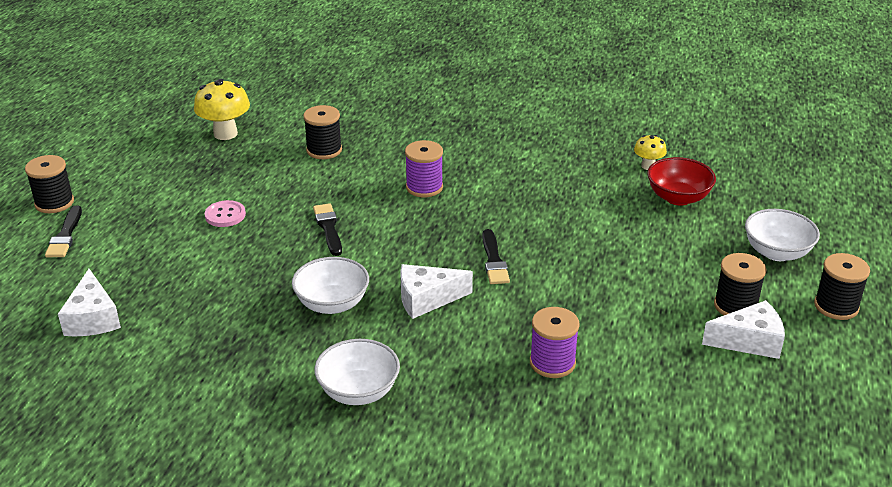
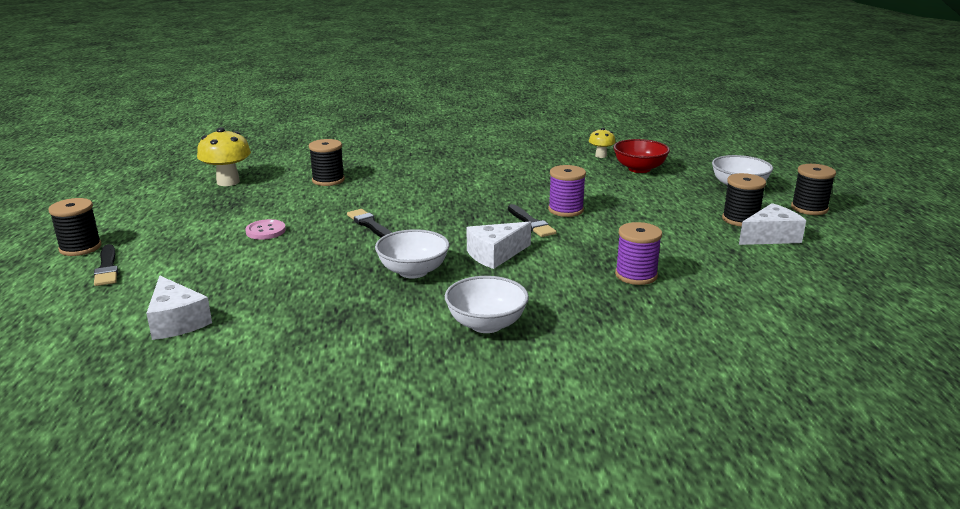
camera: 20 degrees left, 10 degrees down
purple spool [405,140,443,197] -> purple spool moved to [548,165,586,217]

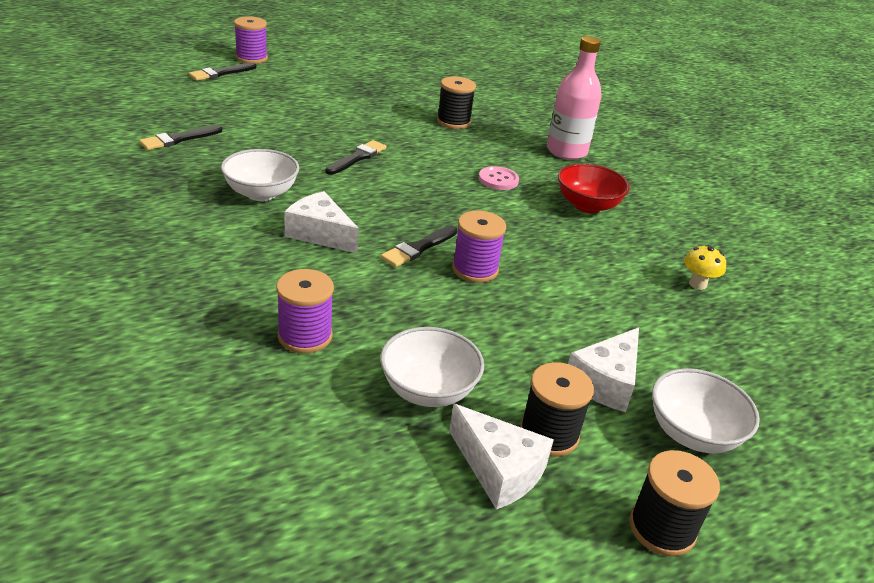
camera: 65 degrees right, 10 degrees up
black spool [48,198,102,256] -> purple spool [234,16,268,64]
white cheese [146,276,212,340] -> white cheese moved to [568,327,639,412]
yellow mushroom [197,127,251,186] -> none
pink button [245,219,286,240] -> pink button moved to [479,166,519,190]
white bowl [445,276,529,333] -> white bowl moved to [380,327,484,407]
red bowl [613,139,670,173] -> red bowl moved to [558,164,630,213]
none -> black brush [139,125,223,150]
none -> pink bottle [547,36,602,160]

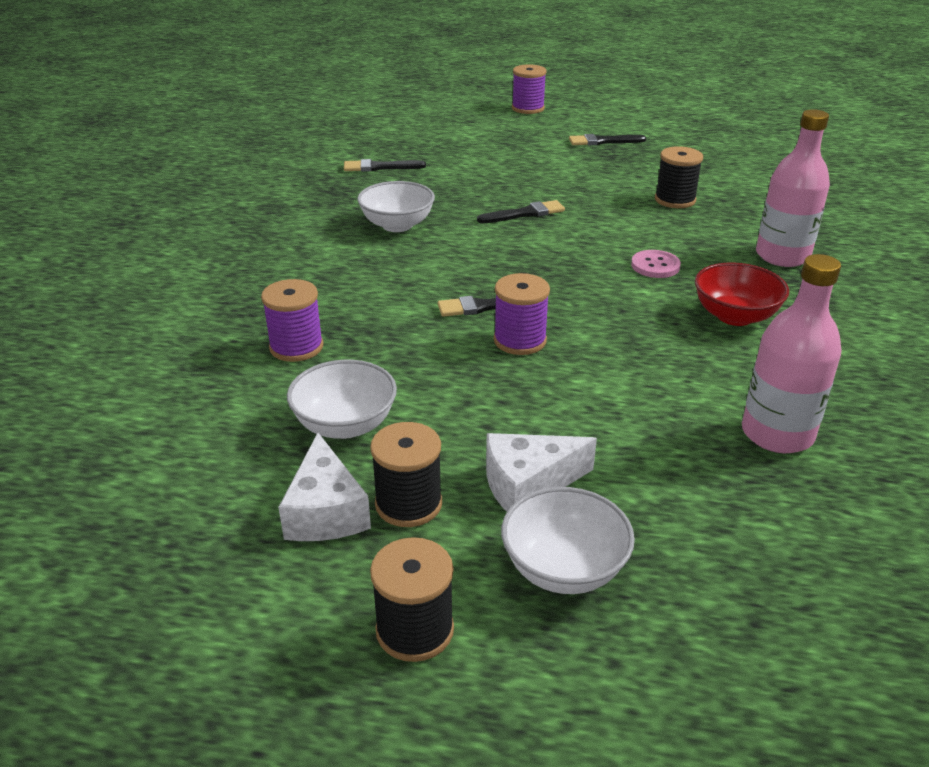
camera: 40 degrees right, 0 degrees up
black brush [189,63,257,81] -> black brush moved to [569,134,646,145]
white cheese [284,191,359,254] -> none
yellow mushroom [684,245,726,290] -> pink bottle [742,254,842,453]

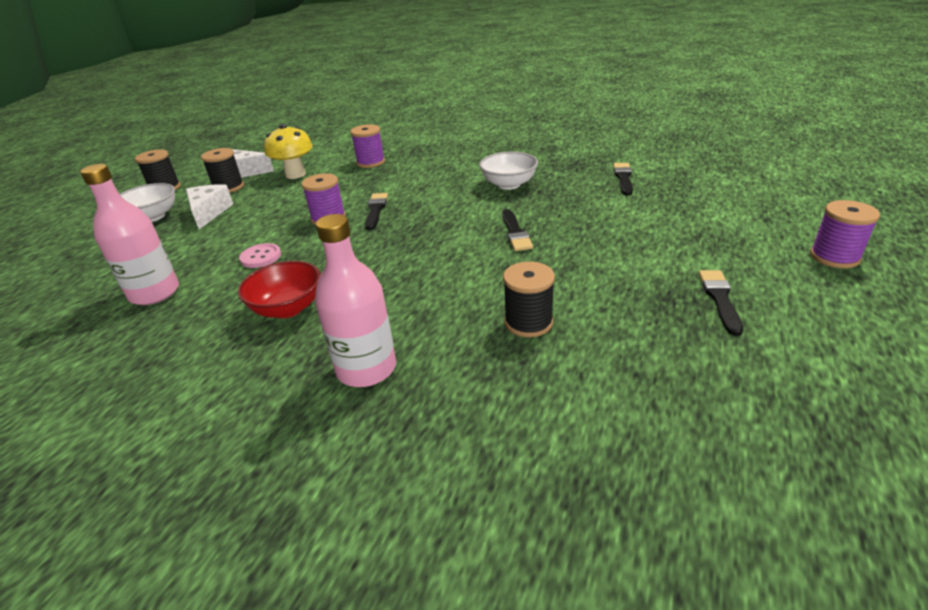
camera: 105 degrees right, 0 degrees up
white bowl [287,360,397,439] -> yellow mushroom [264,124,313,179]
pink button [631,250,681,278] -> pink button moved to [239,243,281,268]

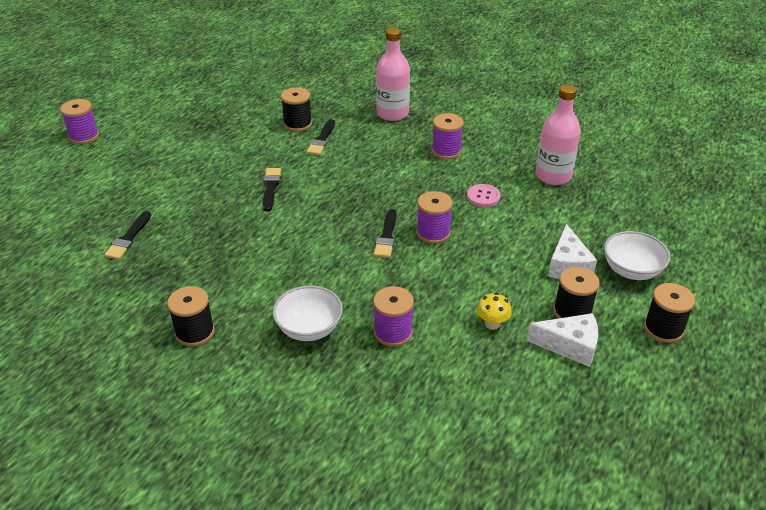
camera: 175 degrees left, 5 degrees up
red bowl [238,261,321,318] -> purple spool [432,113,464,159]
yellow mushroom [264,124,313,179] -> yellow mushroom [477,293,512,330], size x0.56
white bowl [479,152,538,190] -> white bowl moved to [273,286,343,341]
black brush [699,270,743,336] -> black brush moved to [307,119,335,155]
none -> black spool [167,286,215,347]

